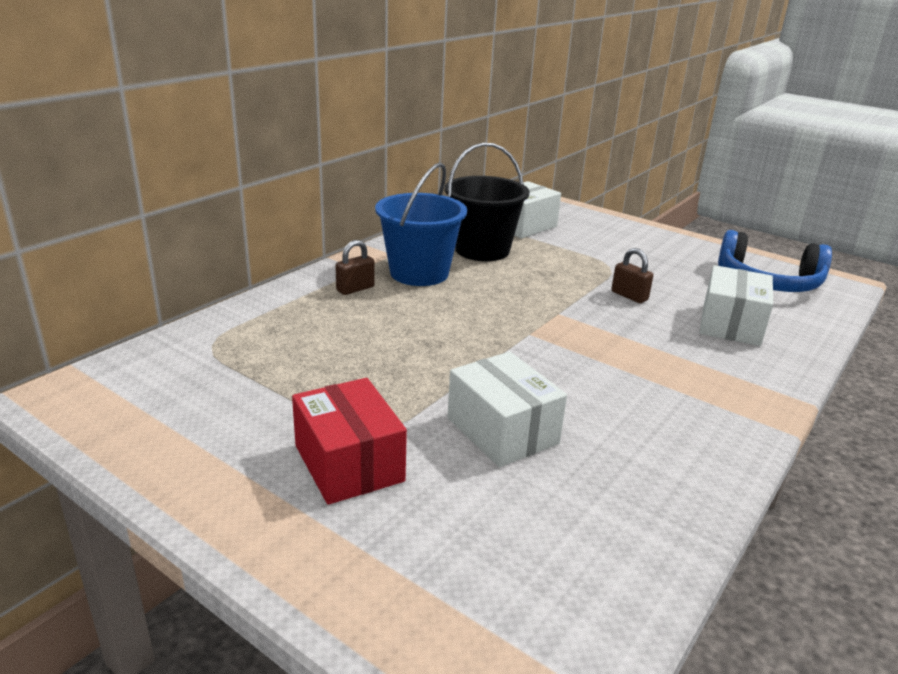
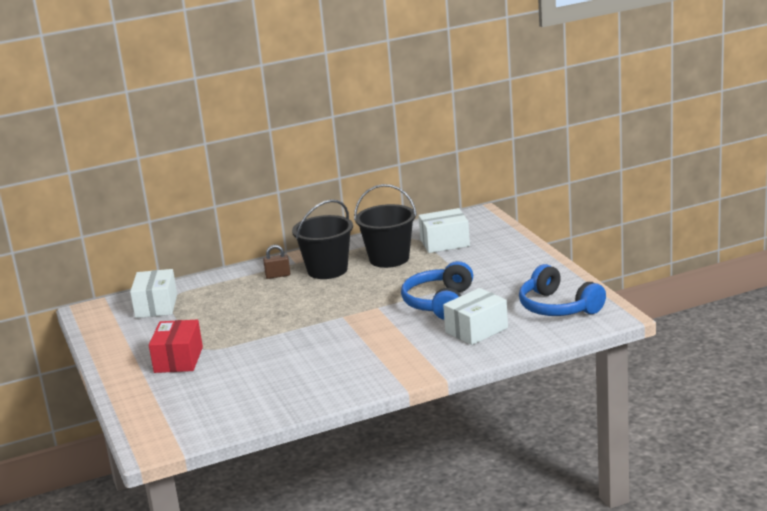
camera: 35 degrees right, 5 degrees down
blue bucket [375,162,467,286] -> black bucket [292,199,353,279]
white box [448,352,567,467] -> white box moved to [130,269,177,318]
brown padlock [611,248,653,303] -> blue headphones [401,261,473,320]

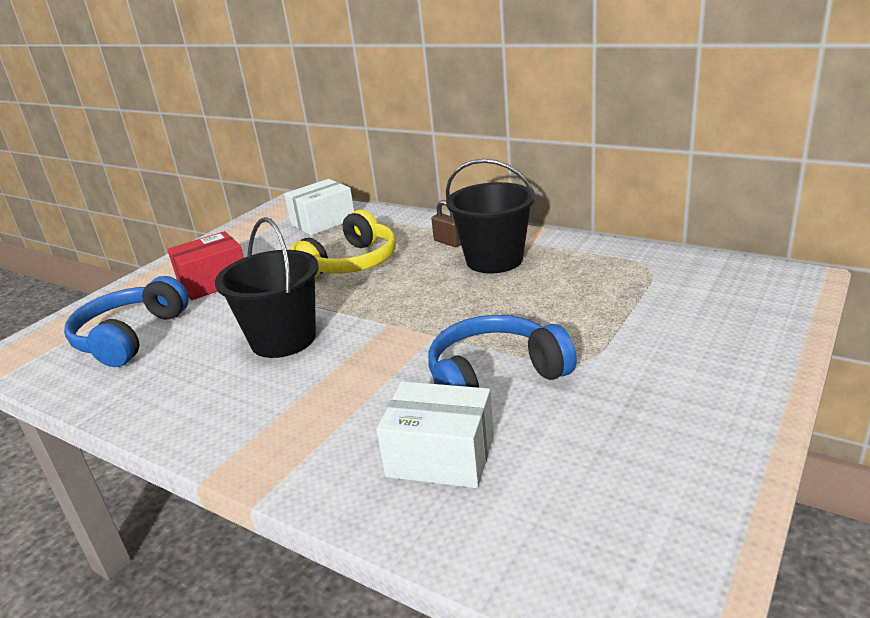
camera: 55 degrees right, 5 degrees up
black bucket [354,184,417,268] -> black bucket moved to [215,217,319,358]
white box [418,208,470,253] -> none
blue headphones [519,264,606,316] -> blue headphones moved to [64,276,189,367]
none -> yellow headphones [290,210,396,277]

